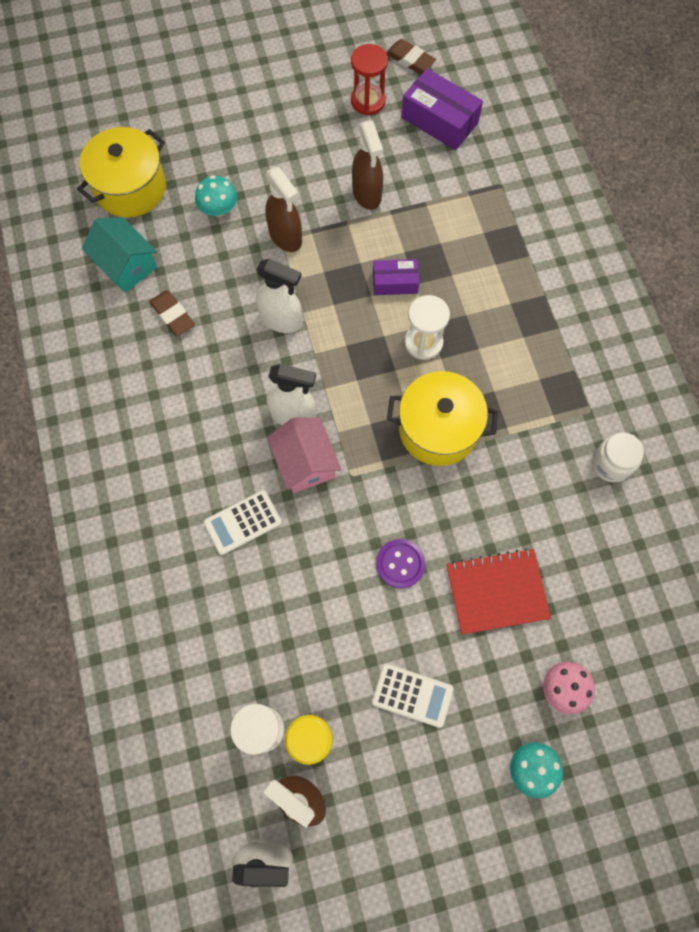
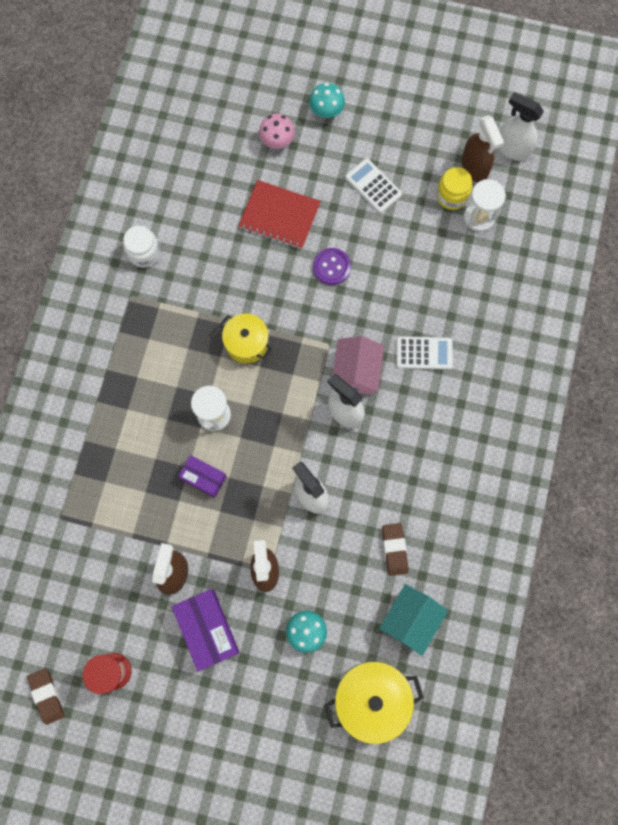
camera: 150 degrees left, 5 degrees up
turquoise house [82,217,157,292] -> turquoise house turned 45 degrees clockwise [379,584,448,656]
yellow pot [387,371,498,466] -> yellow pot [219,314,272,363], size x0.65
purple box [401,68,483,150] -> purple box moved to [172,589,239,671]

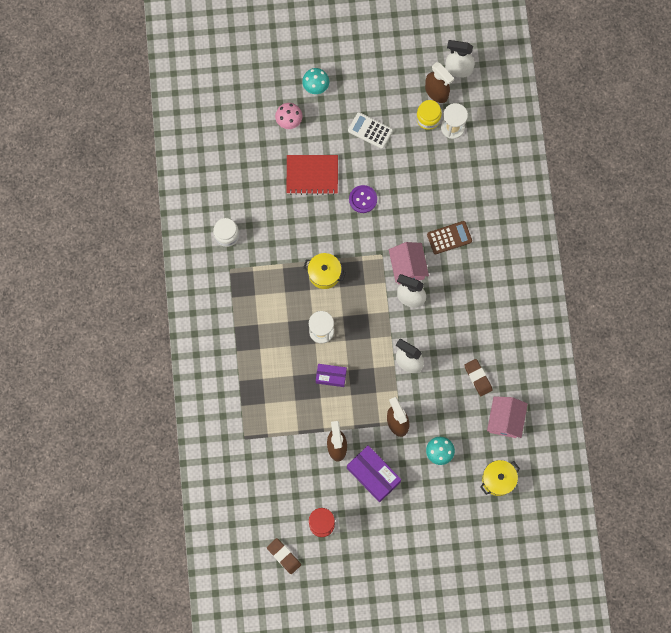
camera: 20 degrees left, 0 degrees up
yellow pot [324,661,424,744] -> yellow pot [480,460,520,496], size x0.65
turquoise house [379,584,448,656] -> pink house [487,396,528,438]
white calculator [396,336,453,370] -> brown calculator [427,221,472,255]

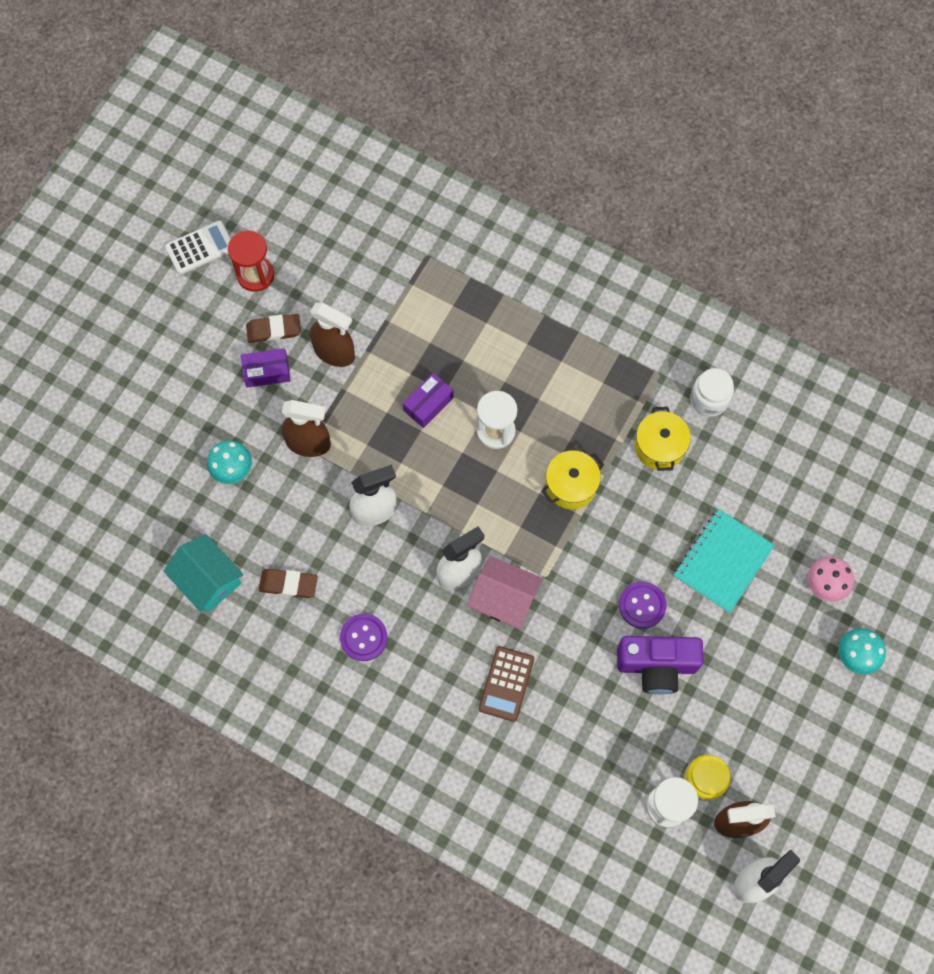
camera: 125 degrees right, 5 degrees down
brown eraser [267,538,301,574] -> brown eraser moved to [246,314,301,343]
red notebook [286,155,338,195] -> turquoise notebook [674,509,775,613]
purple box [347,445,401,502] -> purple box [241,348,291,388], size x0.61
white calculator [348,112,393,149] -> white calculator moved to [165,221,231,275]
yellow pot [480,460,520,496] -> yellow pot moved to [635,407,691,471]
pink house [487,396,528,438] -> turquoise house [163,534,244,613]
none -> purple button [340,614,388,661]
none -> purple camera [617,636,704,694]

